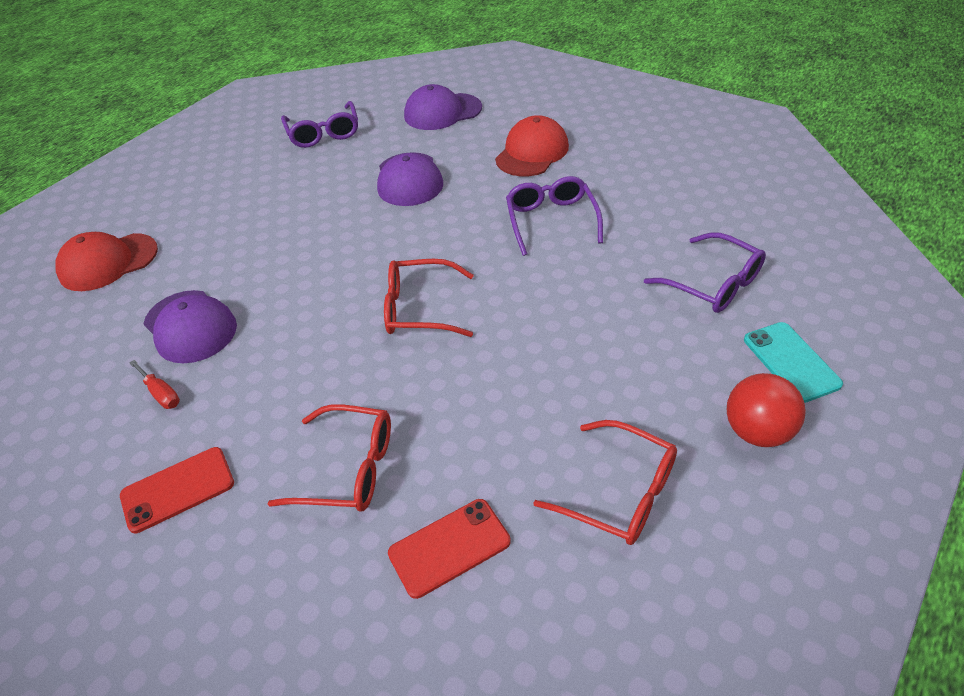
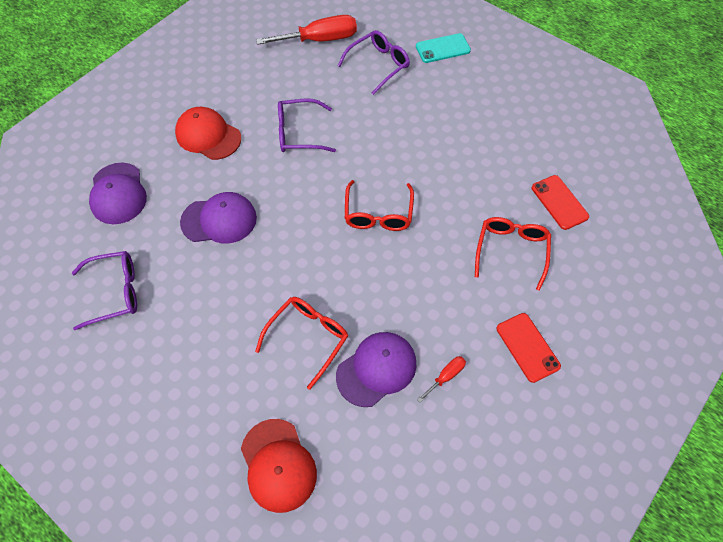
camera: 90 degrees left, 15 degrees up
red glasses [533,420,677,545] -> red glasses moved to [255,297,348,390]
red ball [727,373,806,447] -> none
none -> red screwdriver [256,15,357,45]

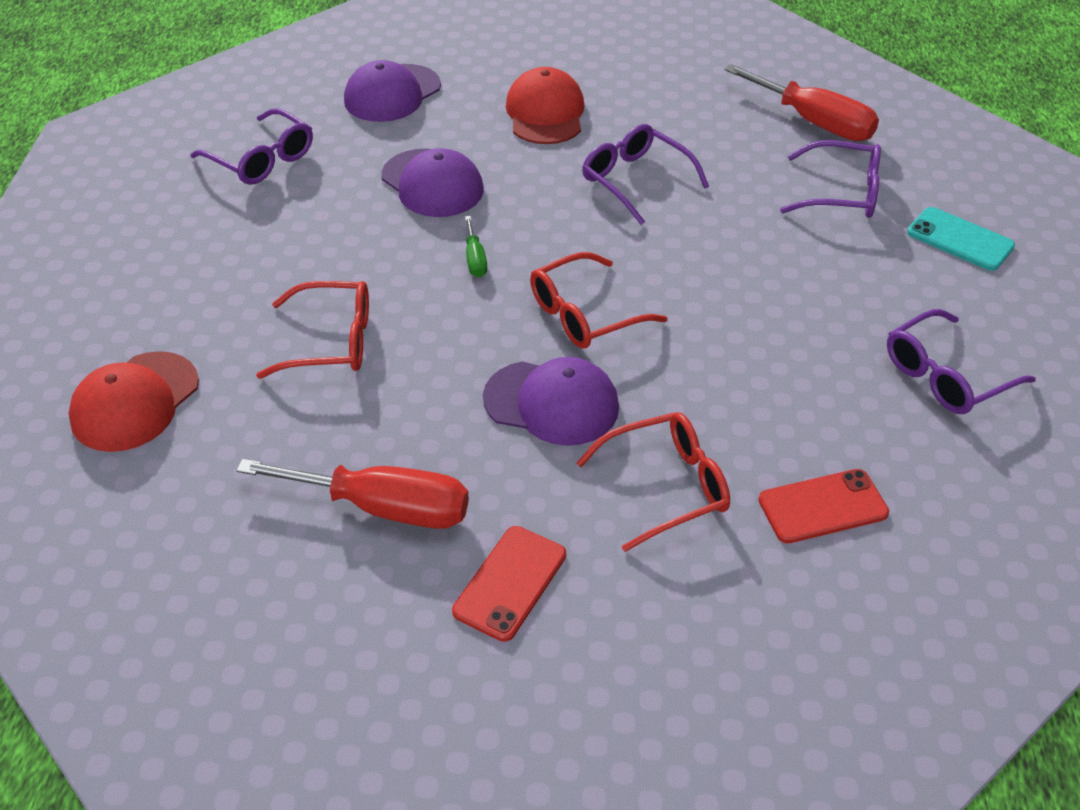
camera: 55 degrees right, 15 degrees down
purple cap [336,332,416,407] -> purple cap moved to [483,357,619,446]
red screwdriver [417,356,466,402] -> red screwdriver [236,459,469,529], size x2.16
red phone [532,175,589,230] -> red phone turned 45 degrees clockwise [758,469,889,543]
none -> green screwdriver [465,216,487,277]
none -> purple glasses [887,309,1036,414]

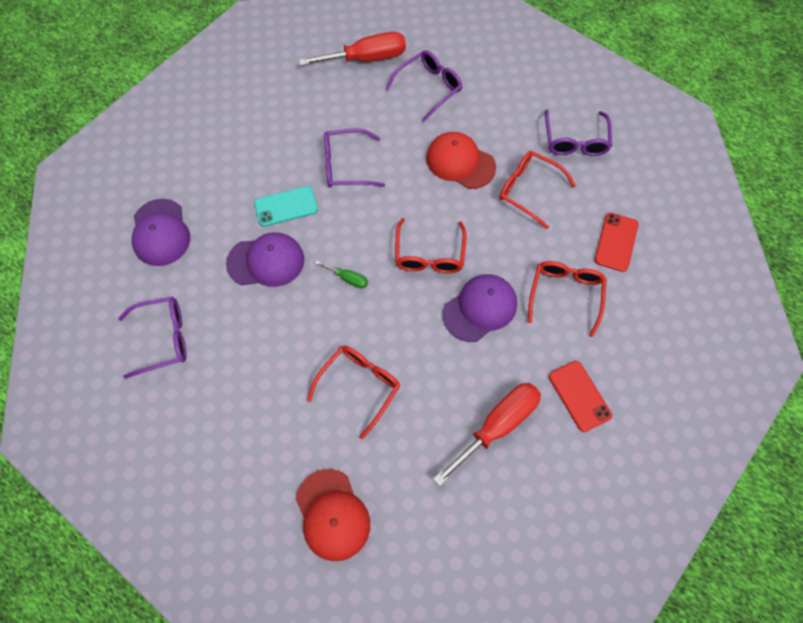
camera: 55 degrees left, 20 degrees up
red cap [506,67,584,144] -> red cap moved to [426,132,496,189]
turquoise phone [907,207,1015,271] -> turquoise phone moved to [254,186,318,227]
none -> red glasses [499,151,576,229]

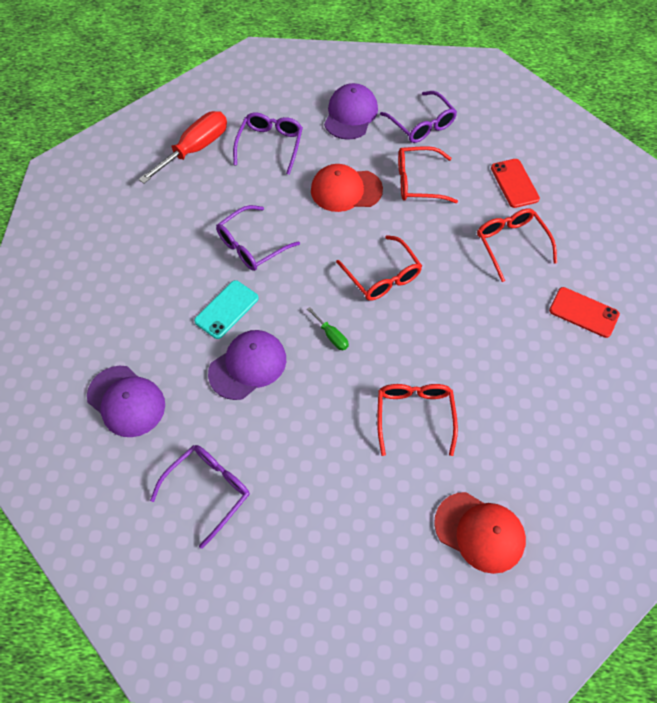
camera: 35 degrees left, 5 degrees down
green screwdriver [315,260,368,288] -> green screwdriver turned 60 degrees clockwise [307,307,349,350]
red screwdriver [433,383,541,486] -> none
purple cap [443,274,517,342] -> purple cap moved to [324,83,378,140]

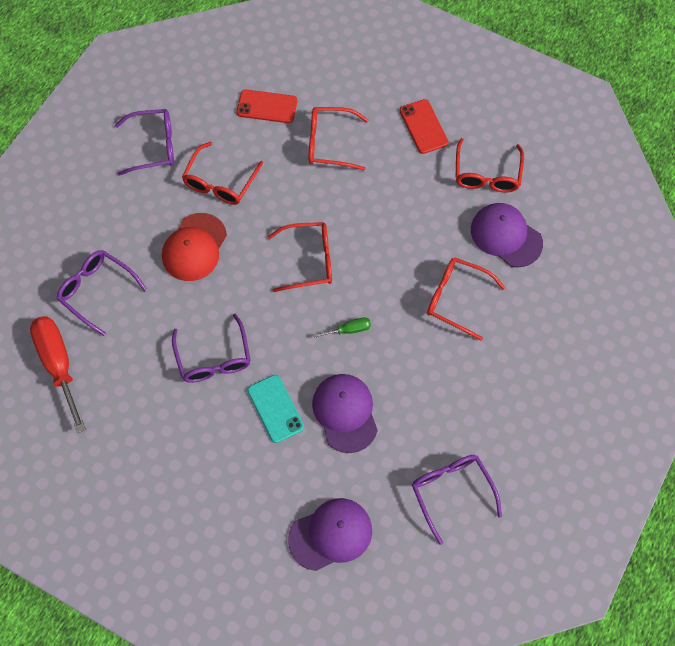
camera: 65 degrees left, 5 degrees up
purple cap [324,83,378,140] -> purple cap moved to [471,203,543,268]
red cap [434,492,526,574] -> none
red phone [549,287,620,338] -> red phone turned 75 degrees counterclockwise [400,99,449,154]
none -> red glasses [456,138,524,193]

